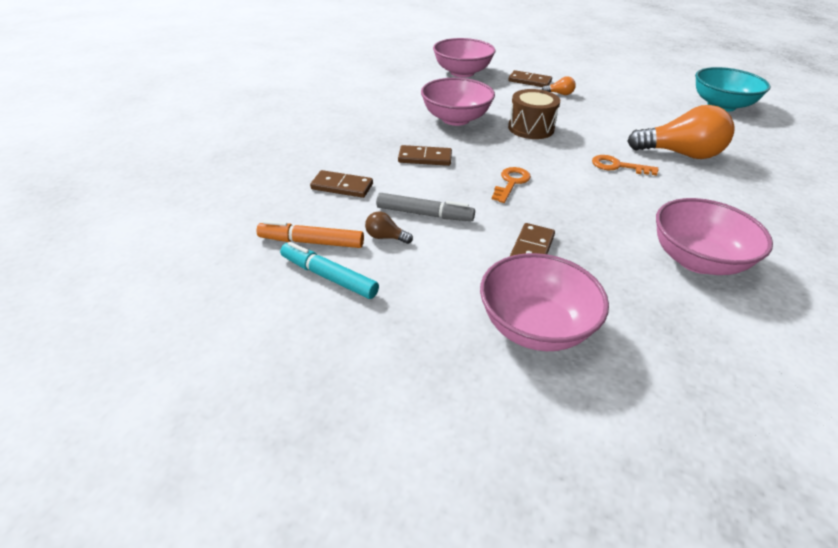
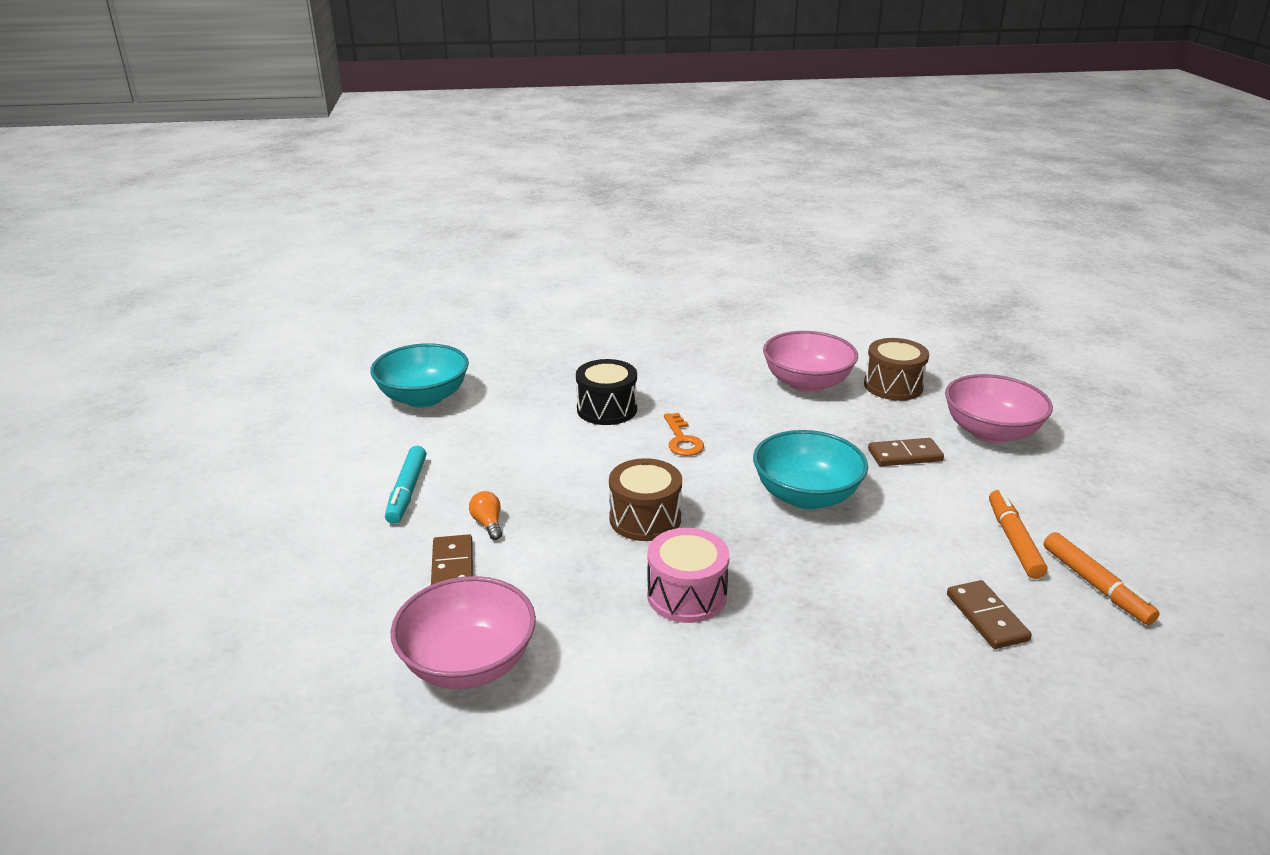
camera: 120 degrees left, 10 degrees down
turquoise marker [280,242,379,299] -> turquoise marker moved to [385,446,426,524]
brown light bulb [365,211,413,244] -> orange marker [989,490,1048,579]
grey marker [376,193,475,221] -> none
brown domino [398,145,452,166] -> none
pink bowl [421,78,495,126] -> pink drum [647,528,730,623]
orange key [492,167,531,203] -> turquoise bowl [753,430,868,509]
orange light bulb [627,105,734,159] -> black drum [576,359,637,425]
none -> brown drum [864,338,929,401]

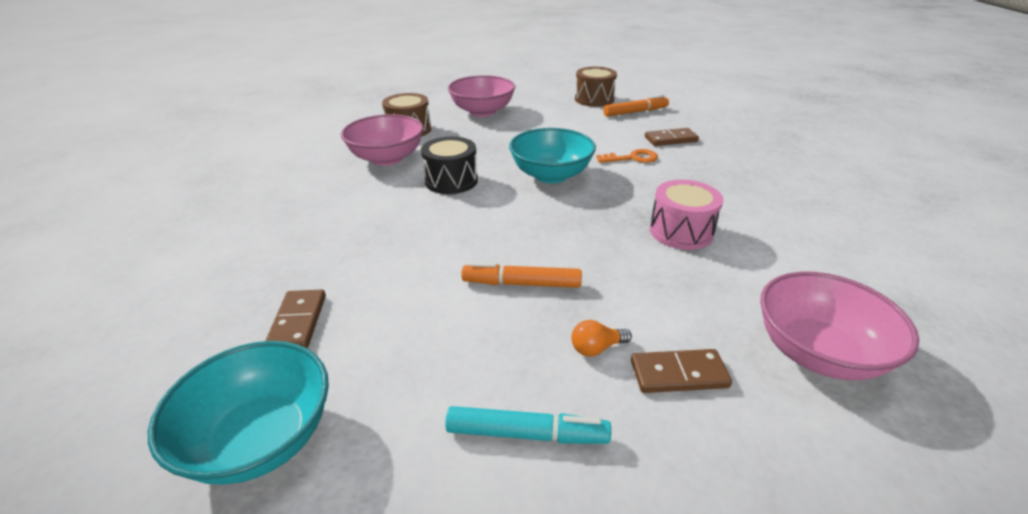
camera: 85 degrees left, 5 degrees up
black drum [576,359,637,425] -> black drum moved to [421,137,478,194]
brown drum [609,458,682,541] -> brown drum moved to [575,67,617,107]
orange key [664,413,704,456] -> orange key moved to [596,149,658,163]
brown domino [868,438,944,466] -> brown domino moved to [265,289,326,348]
orange marker [989,490,1048,579] -> orange marker moved to [461,262,582,288]

